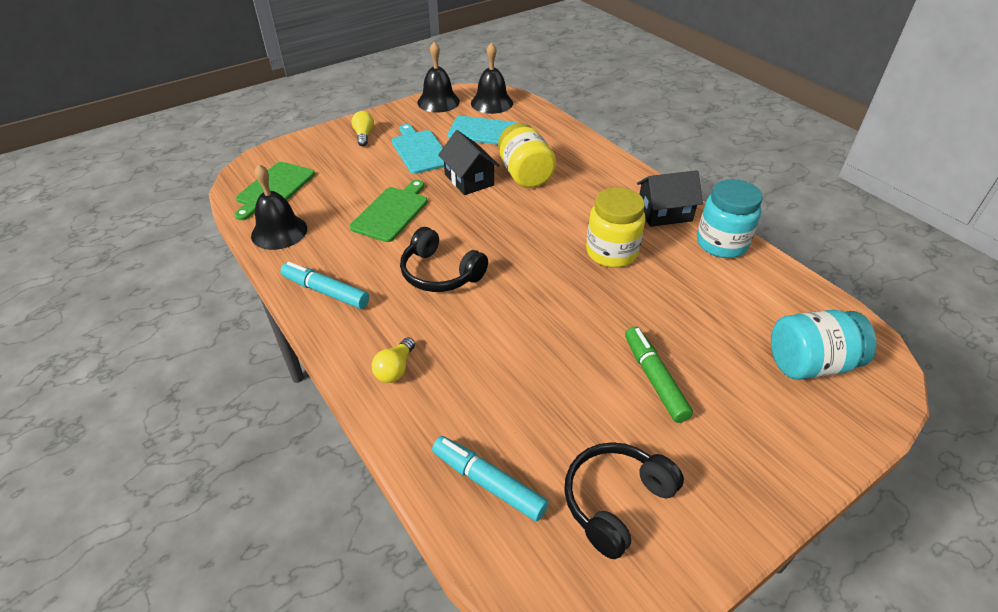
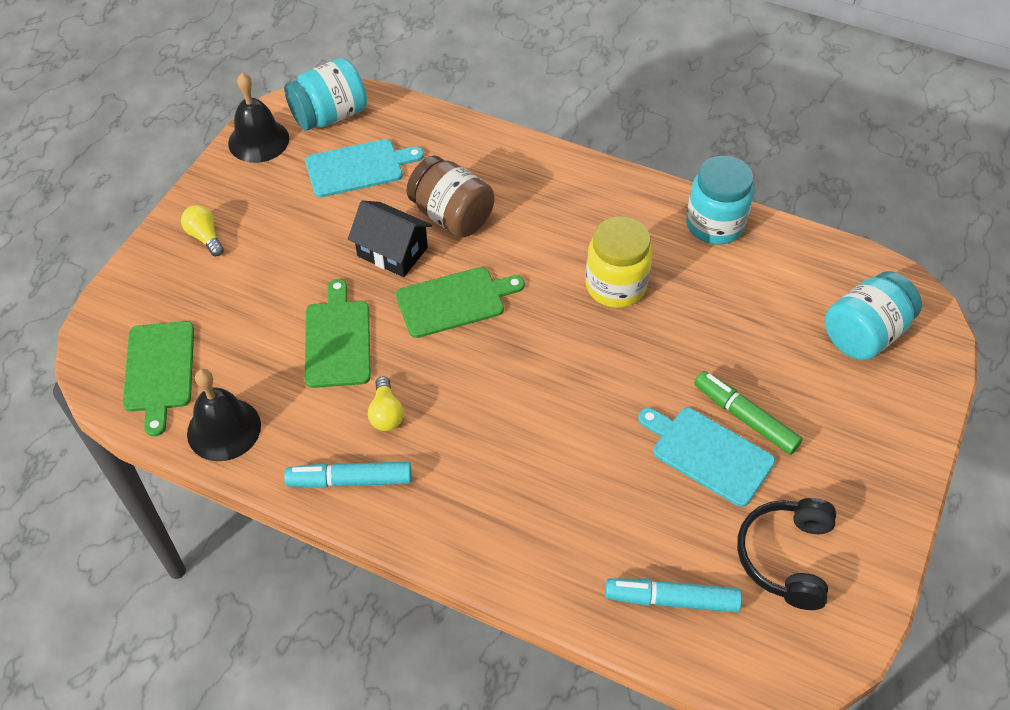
camera: 30 degrees left, 10 degrees up
yellow light bulb [372,337,415,383] -> yellow light bulb moved to [368,376,404,431]
turquoise cutting board [392,124,444,174] -> turquoise cutting board moved to [638,408,775,507]
black headphones [400,227,488,292] -> none
black bell [471,42,513,114] -> turquoise jar [284,58,367,131]
yellow jar [498,123,556,188] -> brown jar [406,156,494,238]
black house [637,170,703,227] -> none
none -> green cutting board [396,267,525,338]

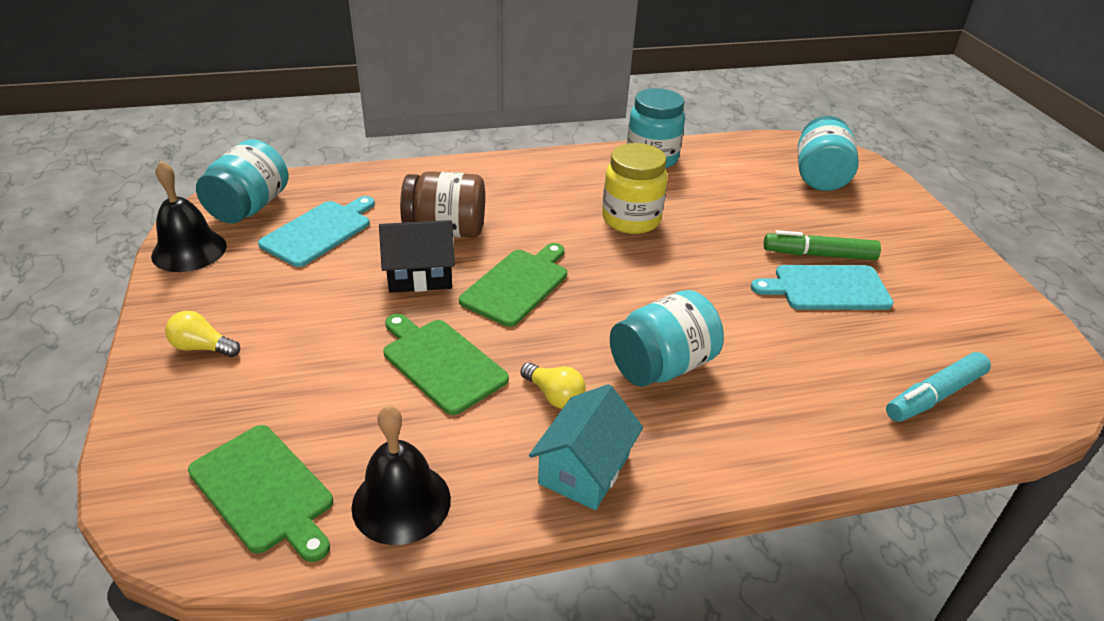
camera: 40 degrees left, 15 degrees down
turquoise marker [284,461,411,488] -> turquoise house [529,384,643,510]
black headphones [737,498,837,610] -> none
none -> turquoise jar [610,290,724,387]

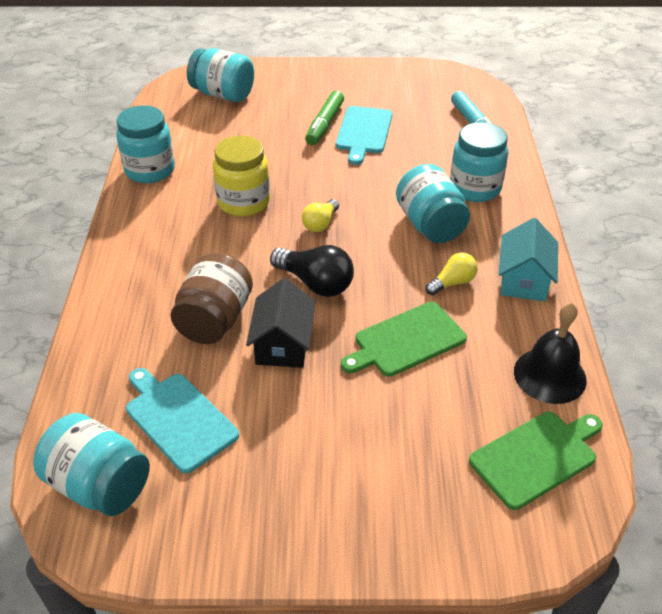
camera: 75 degrees left, 5 degrees up
black bell [151,161,227,272] -> none
yellow light bulb [165,311,240,357] -> yellow light bulb moved to [302,199,339,232]
green cutting board [459,243,567,327] -> black light bulb [270,245,354,297]
turquoise house [529,384,643,510] -> turquoise house turned 60 degrees clockwise [499,218,558,301]
none -> turquoise jar [450,122,508,202]

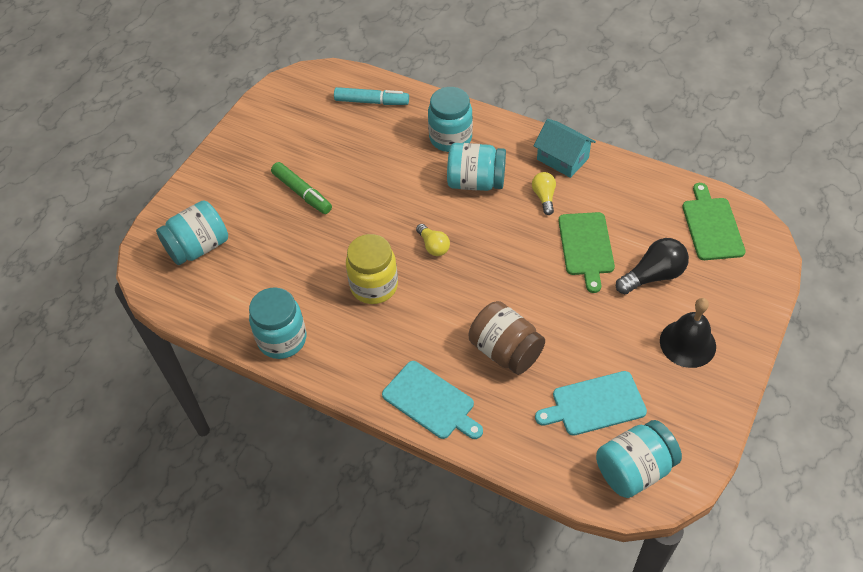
camera: 60 degrees left, 10 degrees up
black house [246,278,316,368] -> none
black light bulb [270,245,354,297] -> black light bulb moved to [616,238,689,294]
turquoise cutting board [336,106,392,165] -> turquoise cutting board moved to [382,361,483,439]
black bell [514,302,587,404] -> black bell moved to [660,298,716,368]

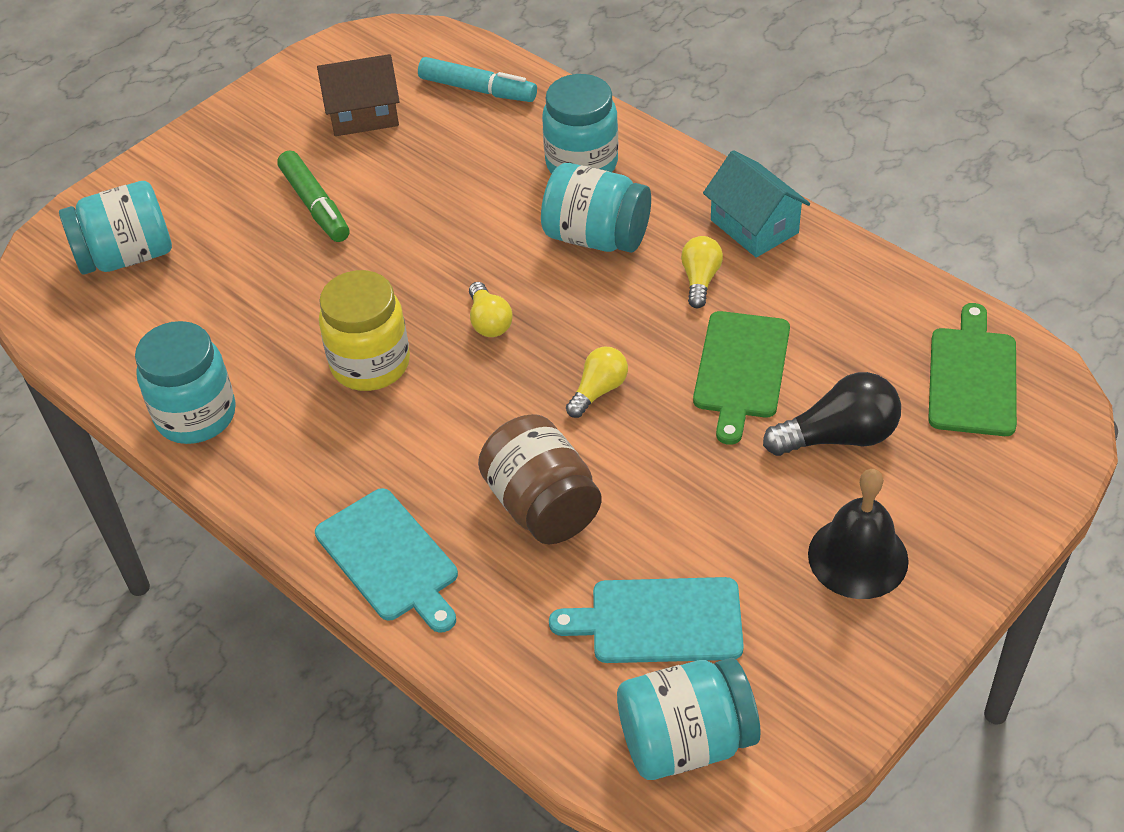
camera: 15 degrees right, 5 degrees down
none -> brown house [317,54,400,136]
none -> yellow light bulb [566,347,628,418]

